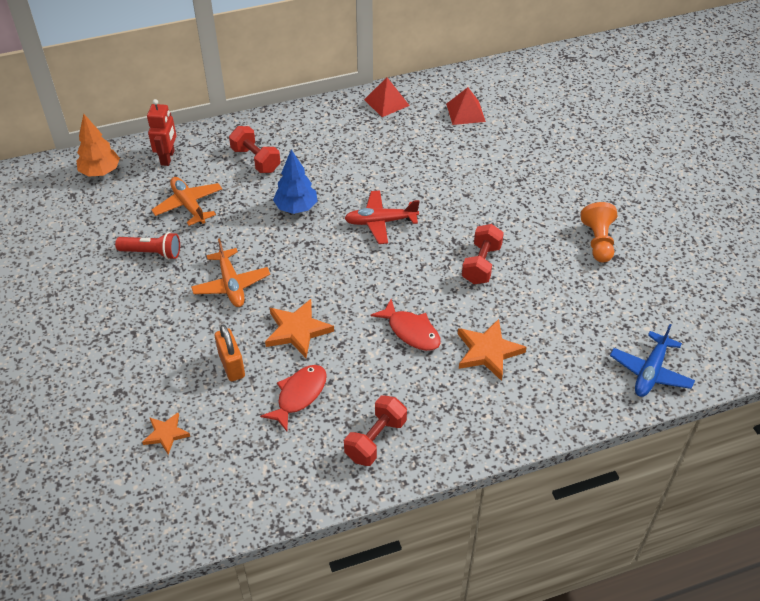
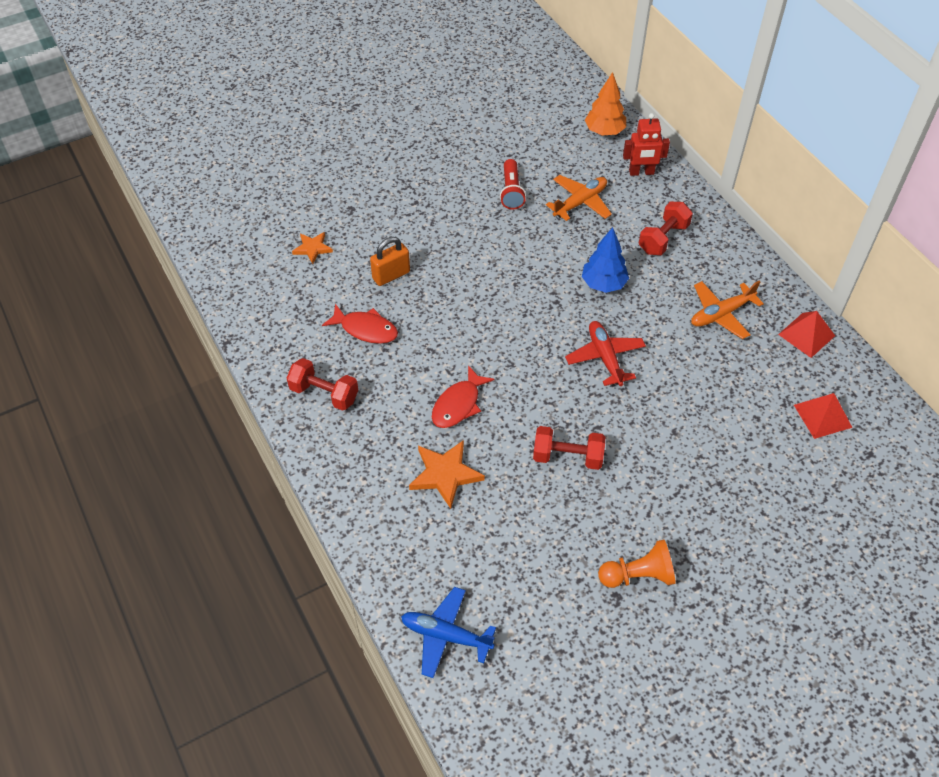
camera: 80 degrees right, 5 degrees up
orange plane [191,238,270,307] -> orange plane moved to [691,281,764,339]
orange star [265,299,334,358] -> none

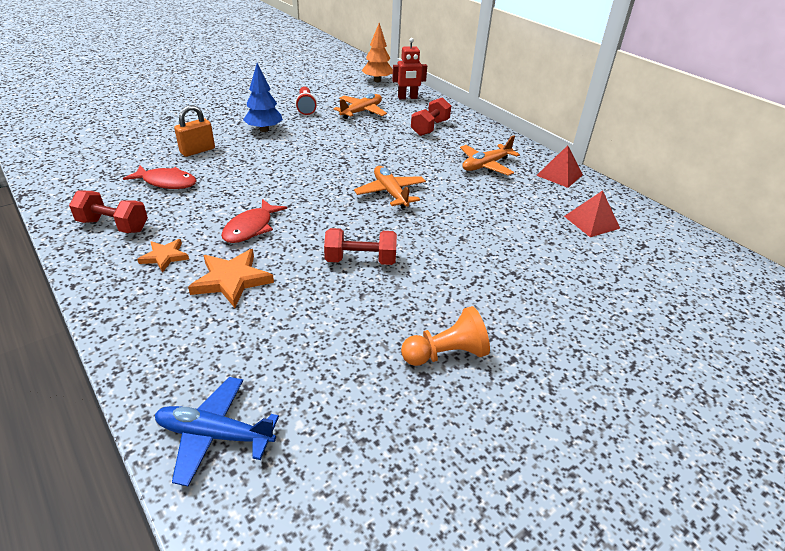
camera: 10 degrees left, 15 degrees down
orange star [292,232,333,264] -> orange star moved to [137,239,189,273]
red plane [565,321,646,386] -> orange plane [354,166,426,209]
blue tree [582,227,629,293] -> blue tree moved to [243,63,283,132]

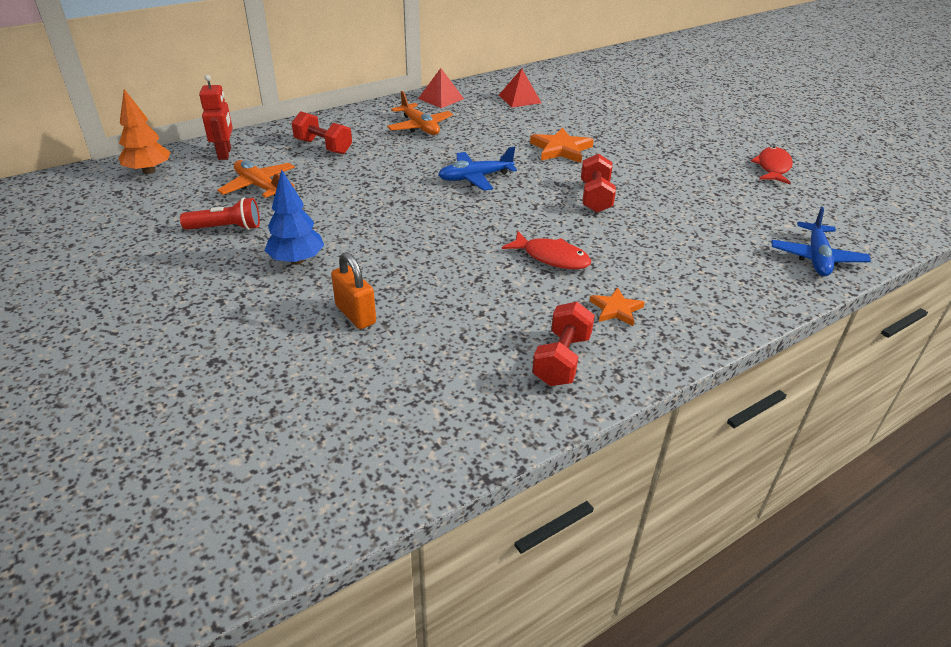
camera: 85 degrees left, 0 degrees up
red fish [123,166,197,189] -> red fish moved to [751,146,793,184]
orange star [188,249,274,308] -> orange star moved to [530,127,594,163]
orange plane [354,166,426,209] -> blue plane [438,146,517,191]
orange pawn [401,306,490,366] -> none

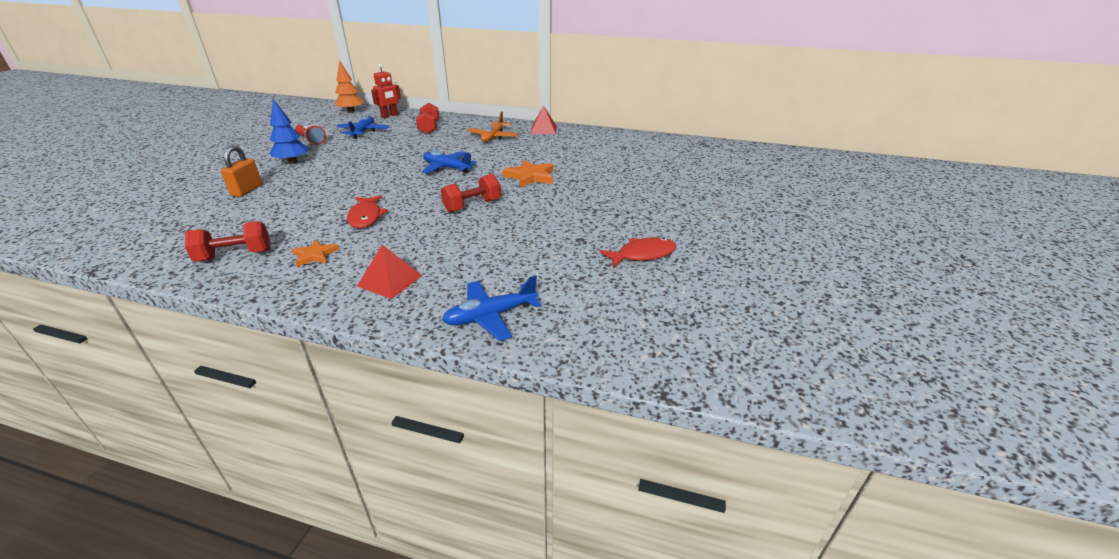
camera: 50 degrees right, 5 degrees down
orange plane [217,160,295,198] -> blue plane [336,115,389,139]
red pyramid [499,69,541,107] -> red pyramid moved to [357,245,422,299]

